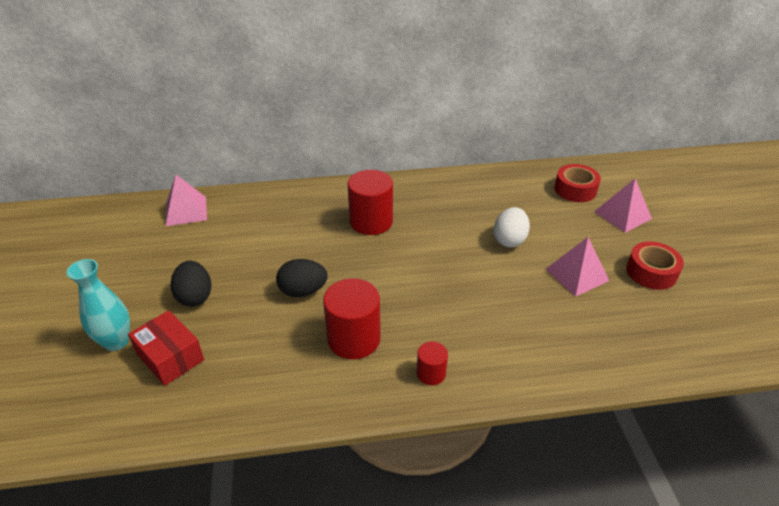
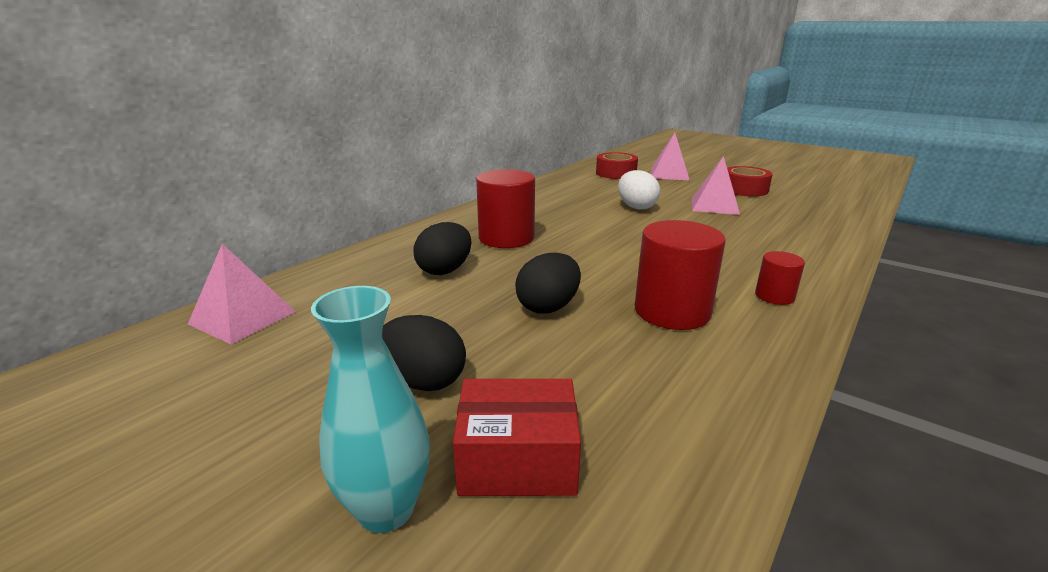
camera: 45 degrees left, 15 degrees down
none -> black egg [413,222,472,275]

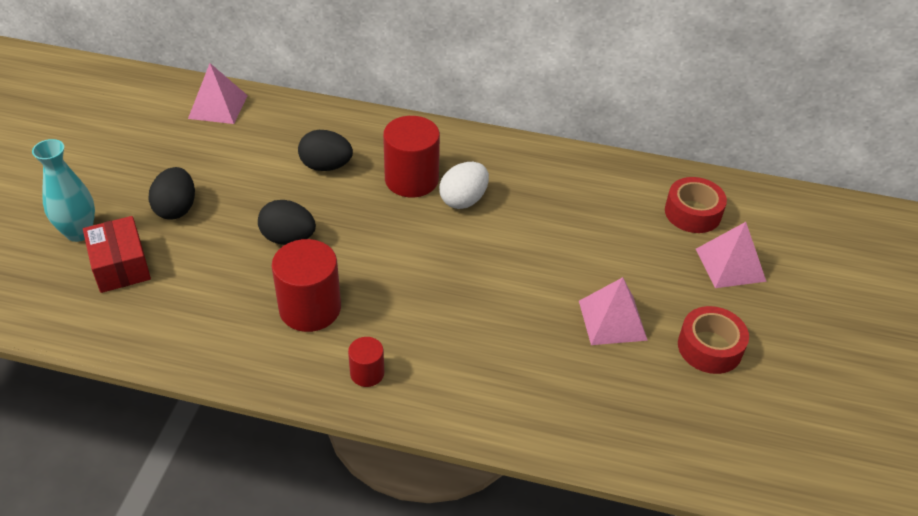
camera: 65 degrees right, 20 degrees up
white egg [618,170,660,210] -> white egg moved to [439,162,489,209]

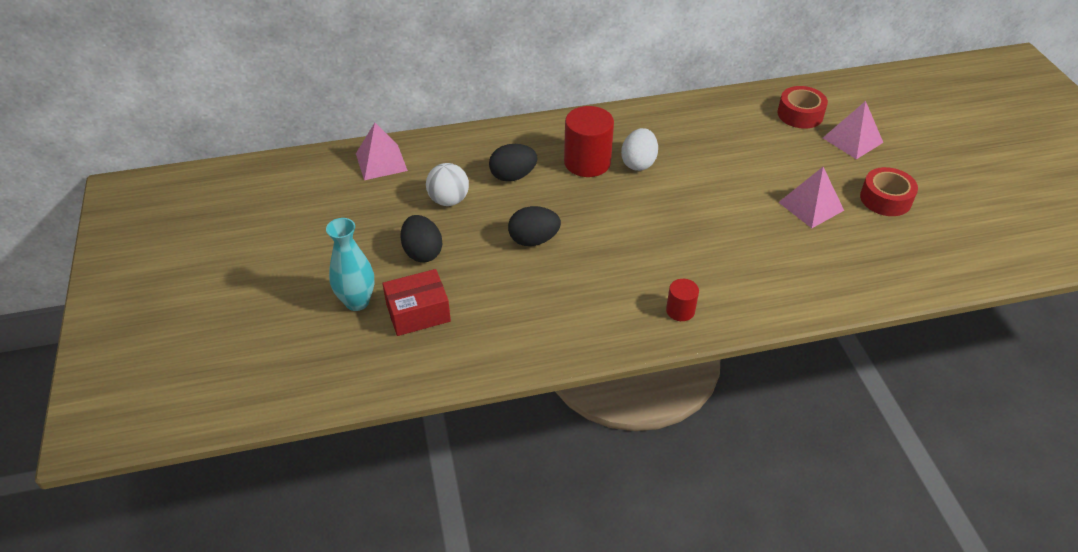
camera: 25 degrees left, 0 degrees up
red box [83,216,151,293] -> red box turned 60 degrees counterclockwise [382,269,451,336]
red cylinder [271,239,341,332] -> none
none -> white ball [426,163,469,206]

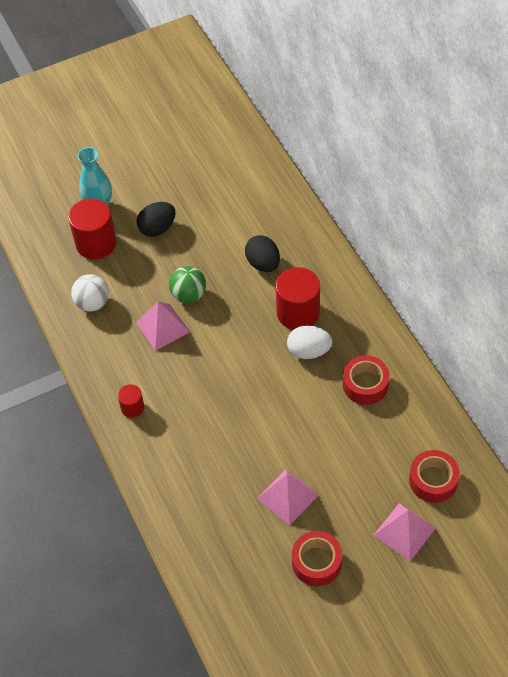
camera: 80 degrees right, 10 degrees up
pink pyramid [356,123,408,180] -> pink pyramid moved to [136,301,190,351]
red box [382,269,451,336] -> red cylinder [68,198,117,259]
white ball [426,163,469,206] -> white ball moved to [71,274,109,312]
black egg [508,206,561,246] -> green ball [169,266,206,303]
none -> red tape [343,355,390,405]

